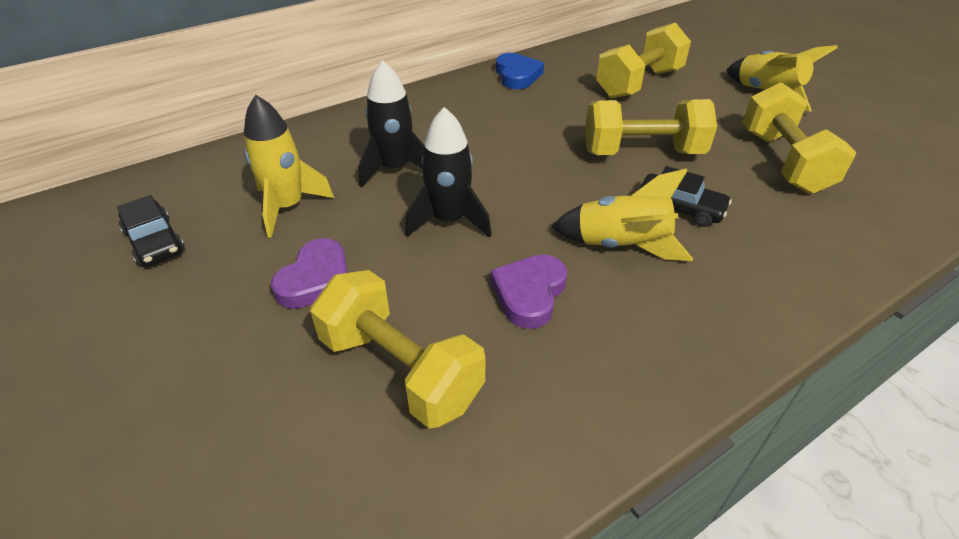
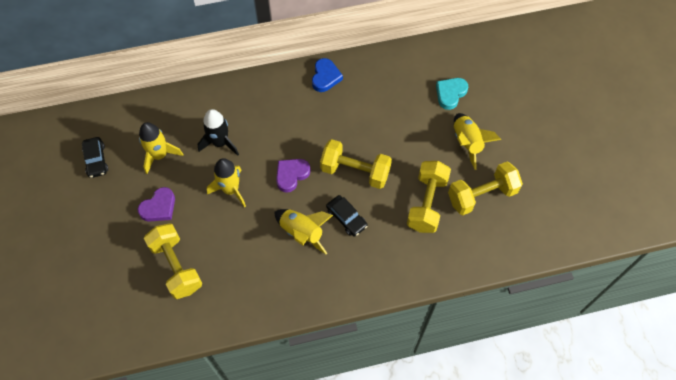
camera: 20 degrees right, 20 degrees up
black rocket [405,107,492,238] -> yellow rocket [207,158,246,207]
purple heart [490,255,567,329] -> purple heart moved to [276,159,311,192]
yellow dumbbell [596,22,691,98] -> yellow dumbbell moved to [448,162,523,215]
none -> turquoise heart [436,78,468,110]

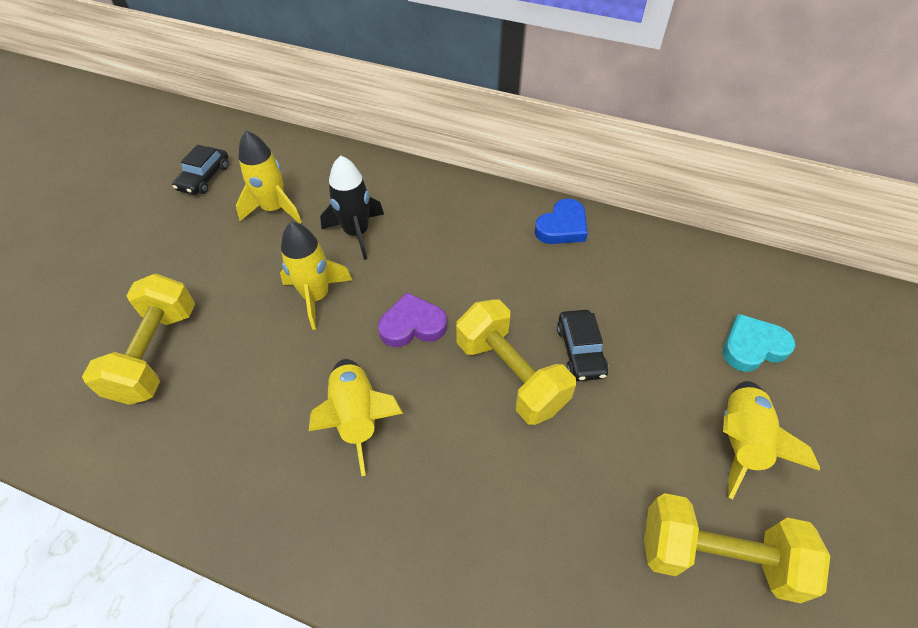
camera: 35 degrees right, 10 degrees down
purple heart [138,187,175,222] -> none
black car [326,195,368,237] -> black car moved to [557,310,608,381]
yellow dumbbell [407,161,451,233] -> none

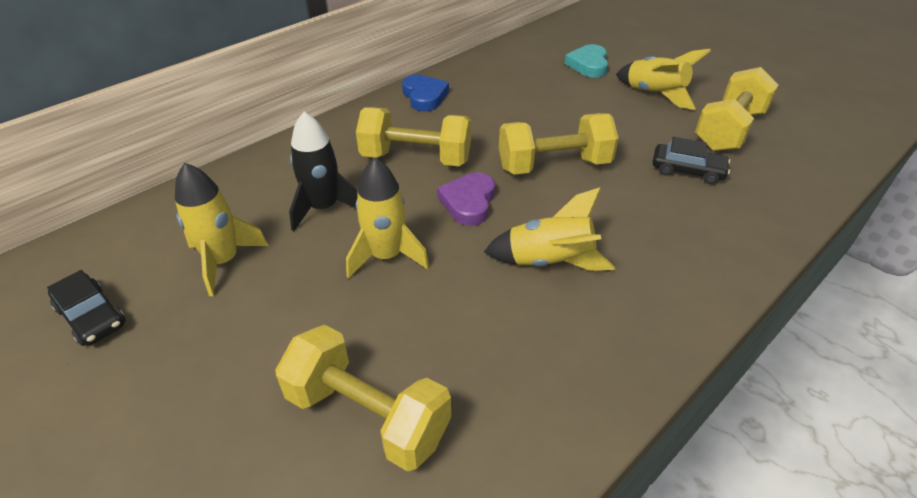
camera: 65 degrees left, 10 degrees down
black car [557,310,608,381] -> black car moved to [653,137,730,184]
none -> yellow dumbbell [356,107,471,166]

